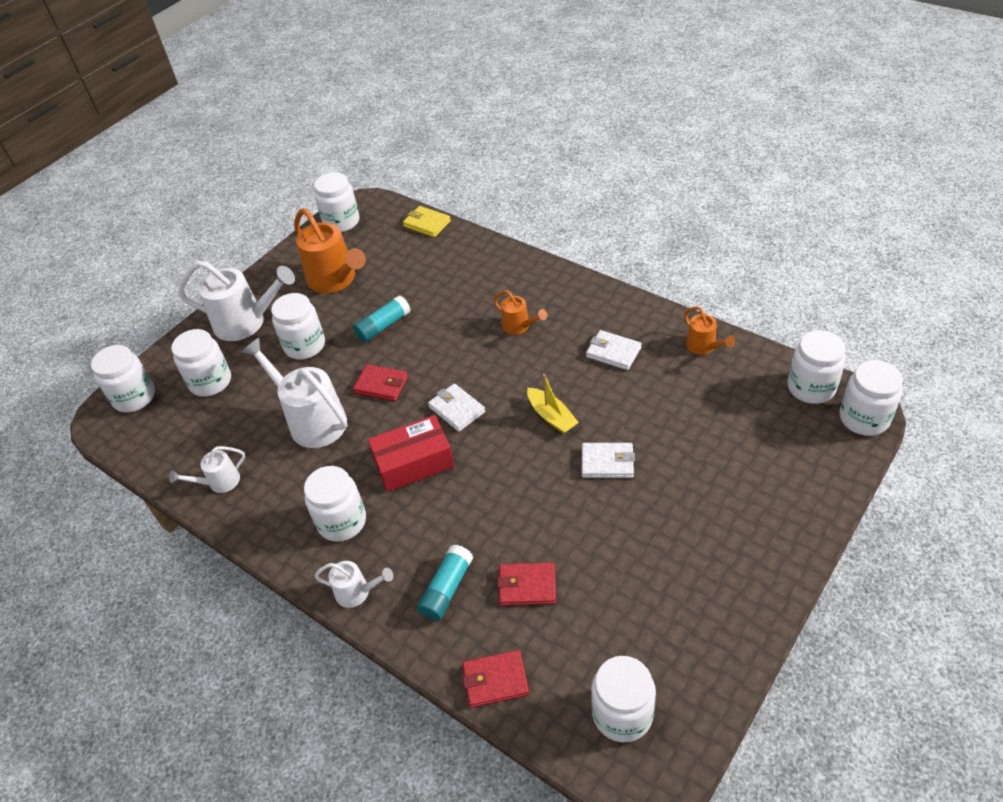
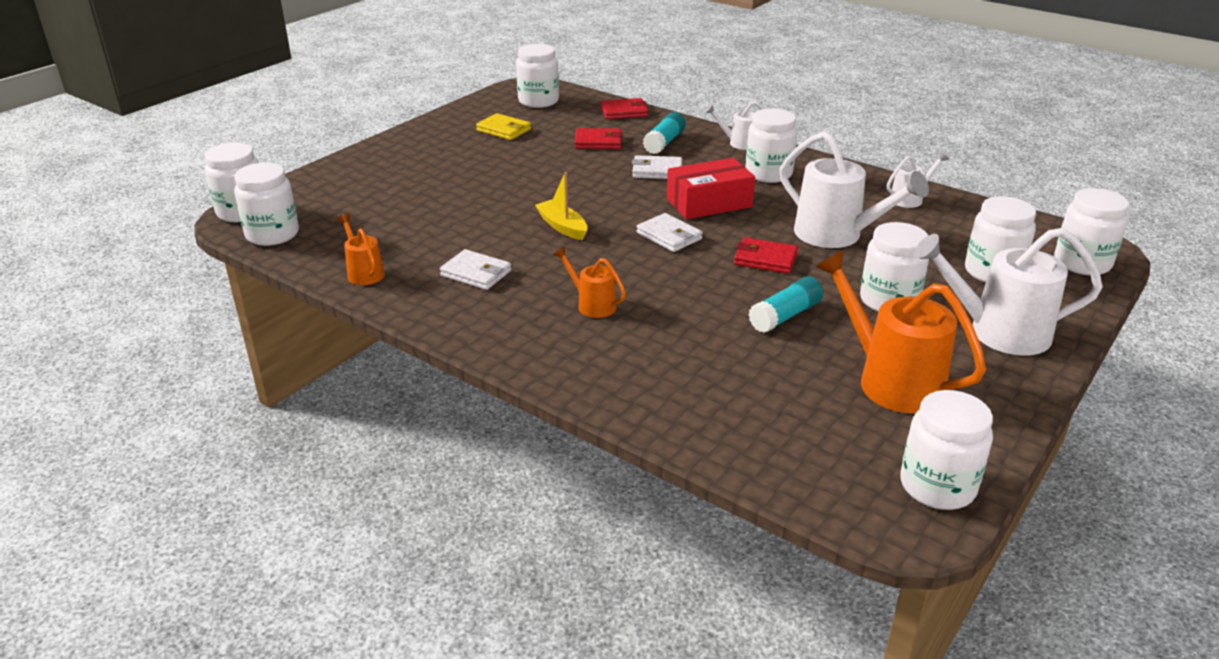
camera: 175 degrees right, 15 degrees down
yellow wallet [403,206,451,237] -> yellow wallet moved to [476,113,531,140]
white wallet [582,443,635,478] -> white wallet moved to [632,155,682,179]

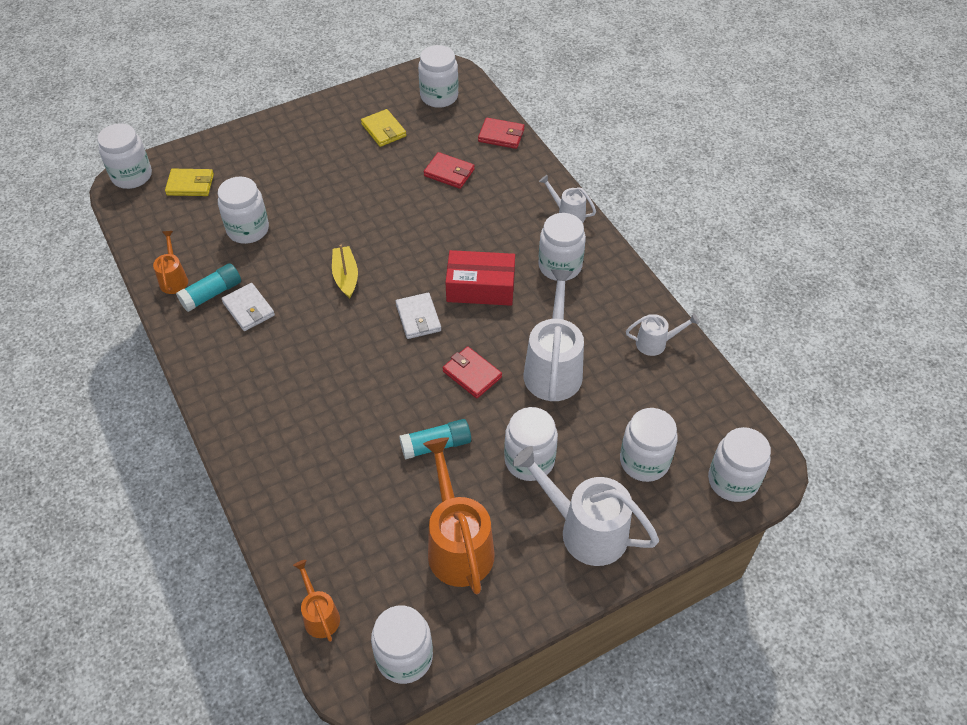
camera: 25 degrees right, 20 degrees up
white jar [234,163,299,246] -> white jar moved to [218,177,269,244]
orange watering can [553,246,626,318] -> orange watering can moved to [293,560,340,642]
white wallet [632,155,682,179] -> none
turquoise glue stick [643,112,686,154] -> turquoise glue stick moved to [176,263,241,312]
white watering can [780,131,929,248] -> white watering can turned 150 degrees counterclockwise [523,269,584,401]
none -> yellow wallet [165,169,214,196]

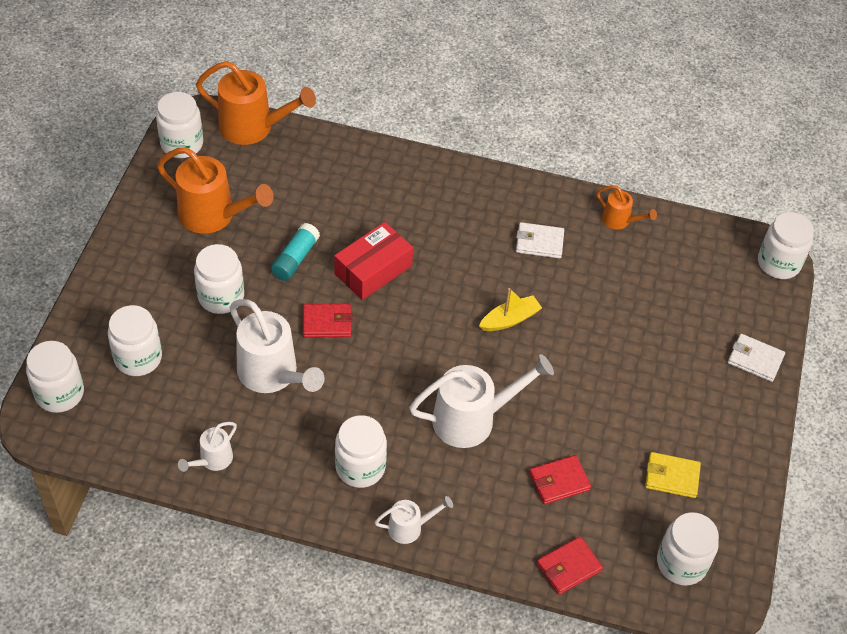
camera: 130 degrees right, 0 degrees up
yellow wallet [165,169,214,196] -> none
turquoise glue stick [176,263,241,312] -> none
white jar [218,177,269,244] -> none
orange watering can [293,560,340,642] -> orange watering can [196,61,316,145], size x1.93
yellow boat [332,245,358,298] -> yellow boat turned 60 degrees counterclockwise [479,288,542,331]
white wallet [396,292,441,339] -> white wallet moved to [728,334,785,382]
red box [445,250,515,306] -> red box moved to [334,222,413,300]
white watering can [513,446,659,566] -> white watering can moved to [409,354,554,448]

